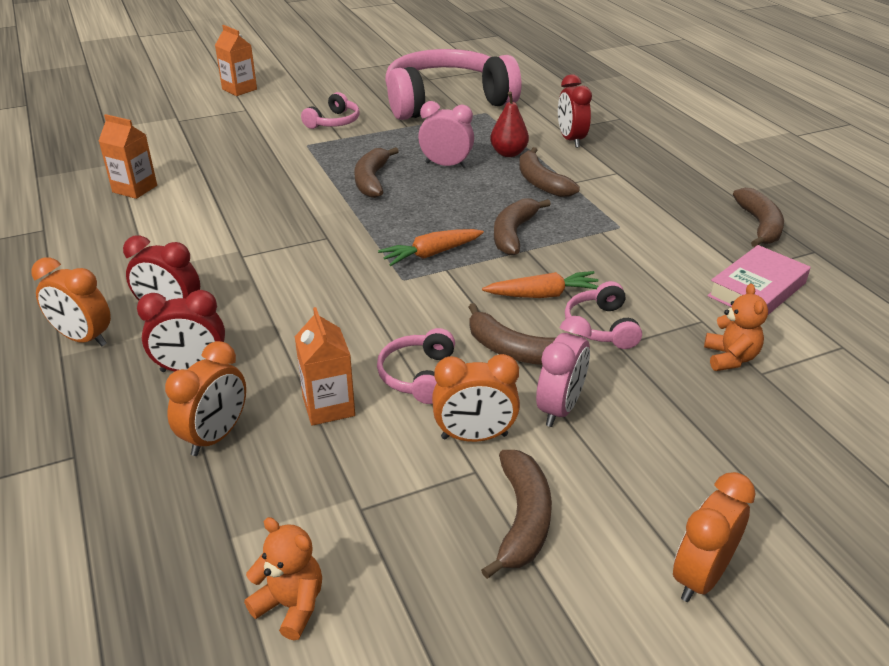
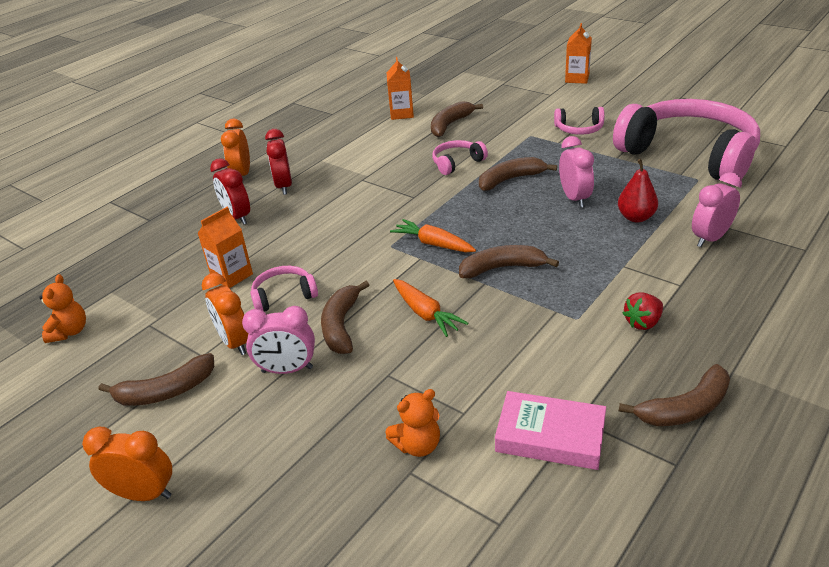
camera: 65 degrees right, 0 degrees up
orange clock [165,341,246,456] -> none
brown banana [519,147,580,197] -> brown banana moved to [431,101,483,137]
red clock [558,74,592,148] -> pink clock [692,172,742,247]
pink headphones [565,281,642,349] -> pink headphones moved to [432,140,488,175]
none -> red strawberry [622,293,663,330]

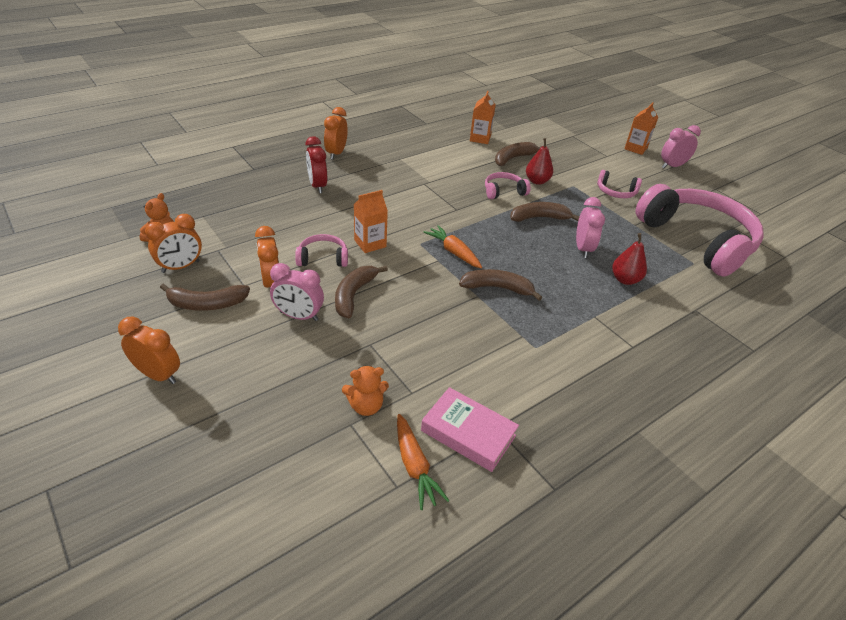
camera: 10 degrees right, 5 degrees up
orange carton [197,207,253,288] -> orange carton moved to [354,190,388,253]
red clock [265,129,292,195] -> none
orange carrot [393,279,468,337] -> orange carrot moved to [397,414,450,510]
brown banana [619,364,730,426] -> none
red strawberry [622,293,663,330] -> none
pink clock [692,172,742,247] -> pink clock moved to [661,125,701,168]
none -> orange clock [145,214,202,273]
none -> red pear [526,138,553,185]

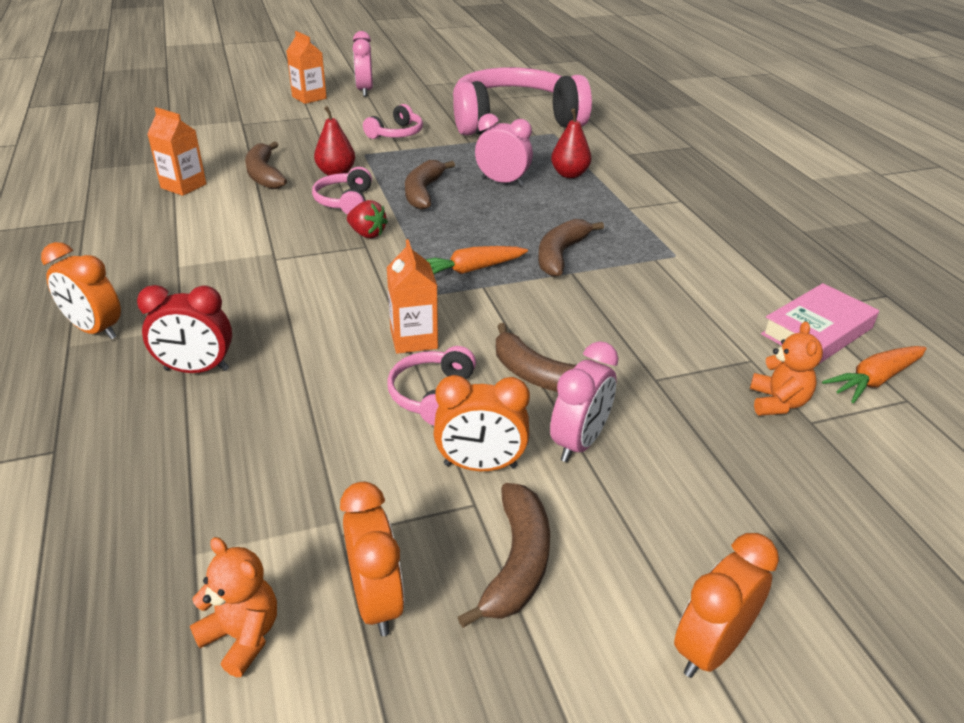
camera: 70 degrees left, 5 degrees down
orange carrot [397,414,450,510] -> orange carrot turned 150 degrees clockwise [822,346,927,403]
none -> red strawberry [347,200,388,238]

